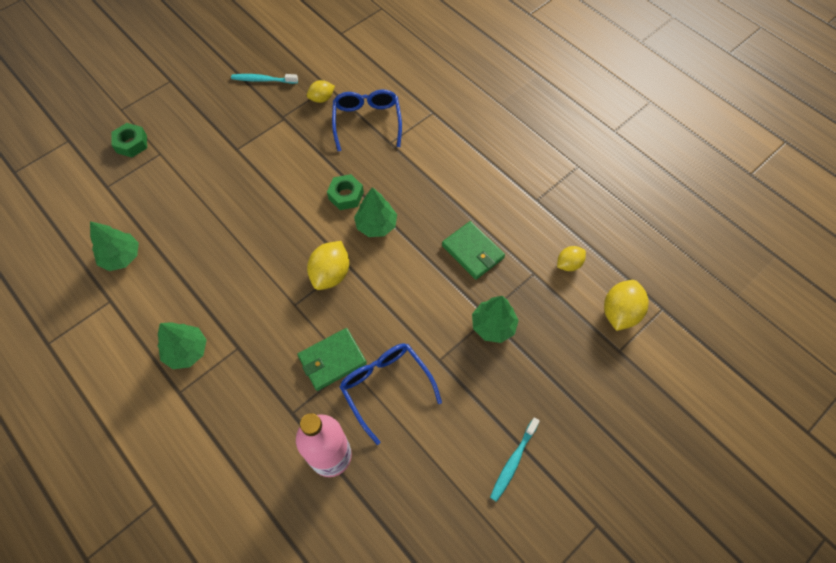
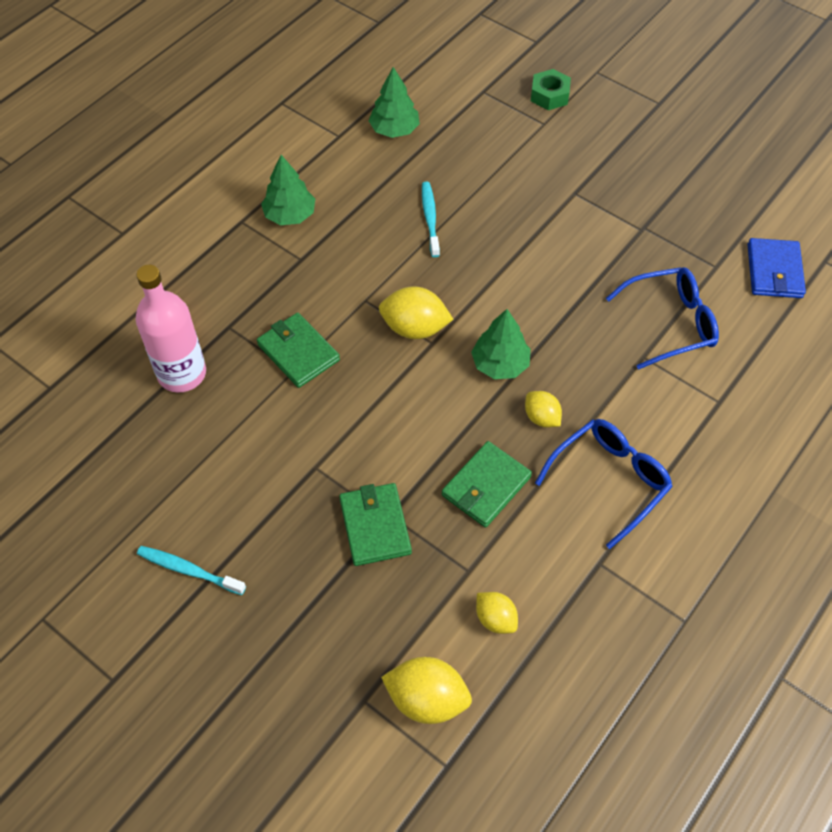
camera: 80 degrees right, 5 degrees down
turquoise toothbrush [231,74,298,84] -> turquoise toothbrush moved to [422,182,440,257]
yellow lemon [307,80,335,103] -> yellow lemon moved to [525,391,562,427]
green nut [327,174,364,210] -> none
blue glasses [339,343,442,445] -> blue glasses moved to [535,419,673,549]
green tree [472,296,519,343] -> green wallet [339,483,412,566]
none -> blue wallet [747,238,806,298]

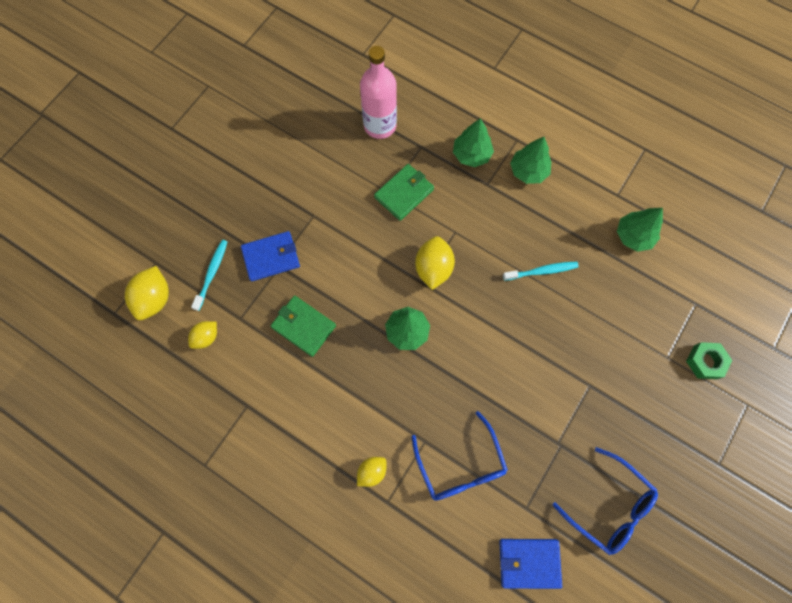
camera: 85 degrees right, 15 degrees up
turquoise toothbrush [137,546,246,595] -> turquoise toothbrush moved to [191,240,228,311]
green wallet [339,483,412,566] -> blue wallet [241,231,300,281]
yellow lemon [525,391,562,427] -> yellow lemon moved to [357,457,386,487]
blue glasses [535,419,673,549] -> blue glasses moved to [552,447,658,555]
none -> green tree [453,118,494,167]

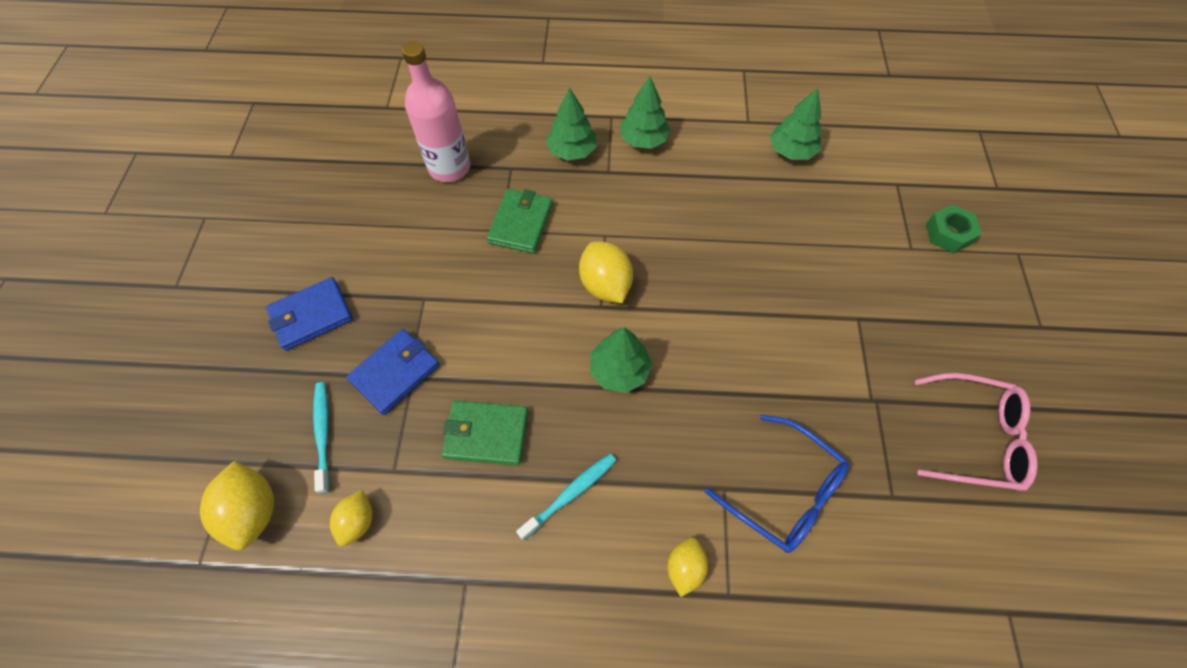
camera: 30 degrees left, 10 degrees down
blue wallet [499,539,562,589] -> blue wallet moved to [266,277,353,351]
turquoise toothbrush [503,262,579,281] -> turquoise toothbrush moved to [516,453,616,540]
blue glasses [552,447,658,555] -> pink glasses [914,373,1038,491]

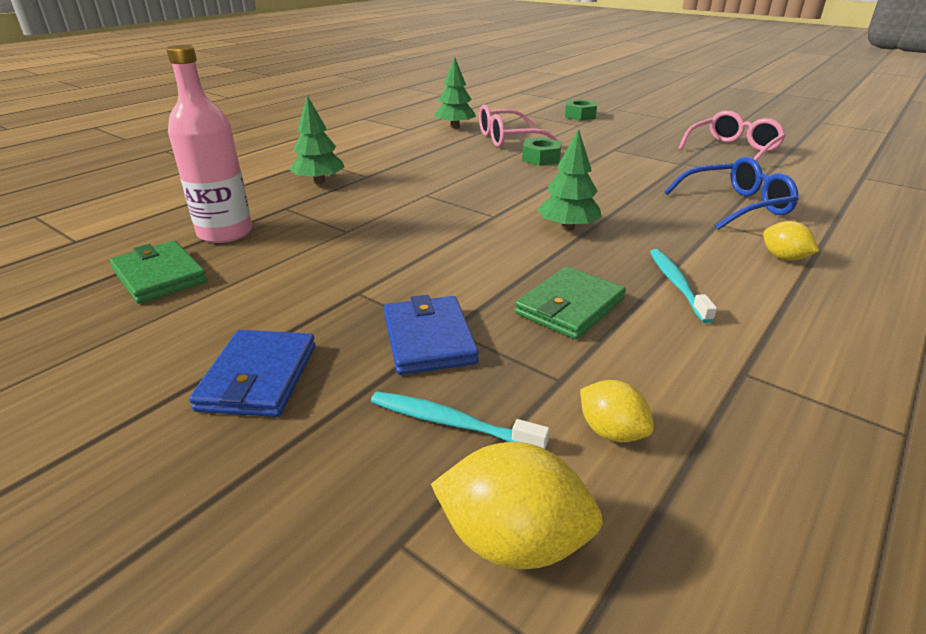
camera: 55 degrees left, 30 degrees down
green wallet [487,189,553,253] -> green wallet moved to [110,241,207,304]
yellow lemon [579,241,633,303] -> none
green tree [620,76,670,149] -> none
none -> pink glasses [479,104,558,147]
none -> green nut [522,138,562,166]

